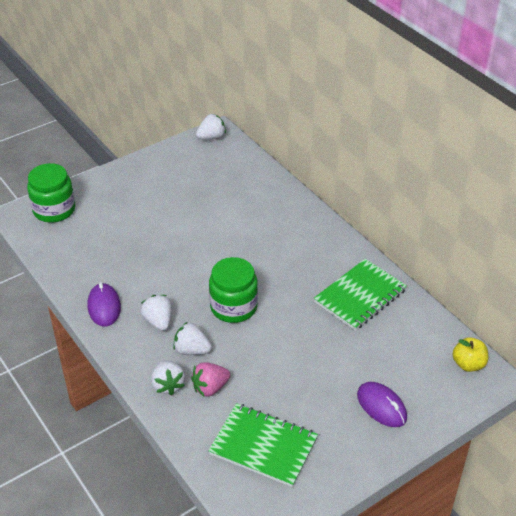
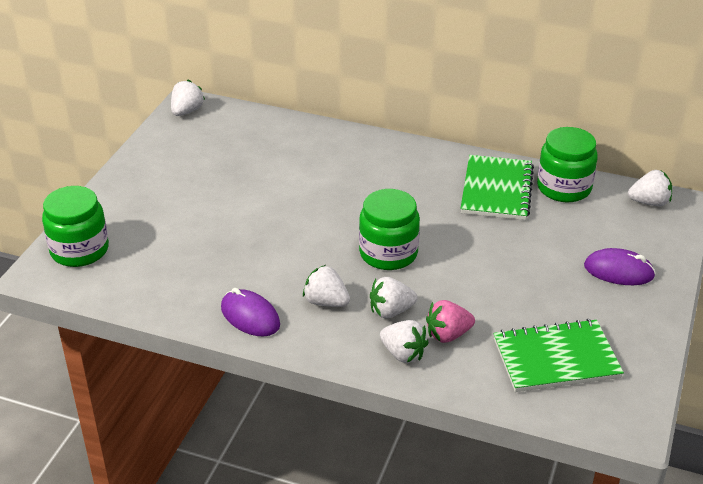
camera: 35 degrees left, 5 degrees down
pink strawberry [191,362,231,396] -> pink strawberry turned 45 degrees clockwise [426,300,475,343]
yellow apple [453,337,488,372] -> white strawberry [628,170,672,206]
none -> green jar [537,127,598,202]

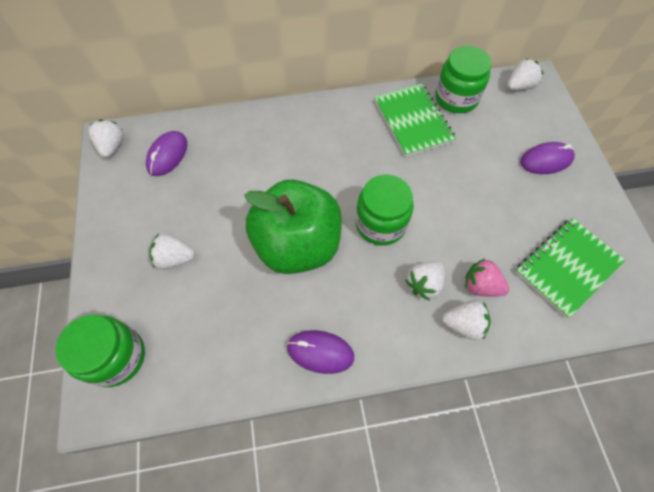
camera: 30 degrees left, 25 degrees up
white strawberry [303,265,350,307] -> white strawberry moved to [149,233,195,270]
pink strawberry [426,300,475,343] -> pink strawberry turned 75 degrees clockwise [465,258,509,297]
none -> purple mouse [146,131,188,176]
none -> green apple [244,179,342,274]

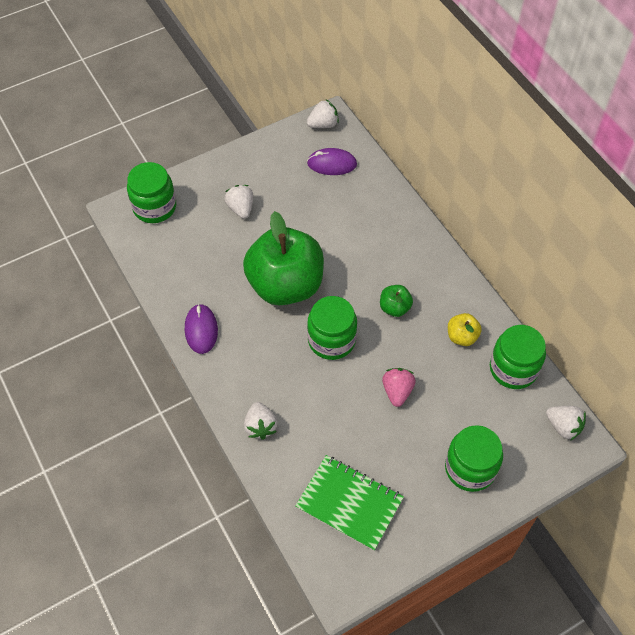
camera: 70 degrees right, 5 degrees down
green notebook [374,84,456,157] -> yellow apple [448,313,482,346]
white strawberry [405,262,445,301] -> none
pink strawberry [465,258,509,297] -> pink strawberry moved to [382,368,416,407]
purple mouse [520,142,575,174] -> green jar [445,425,503,492]
none -> green apple [380,285,413,317]

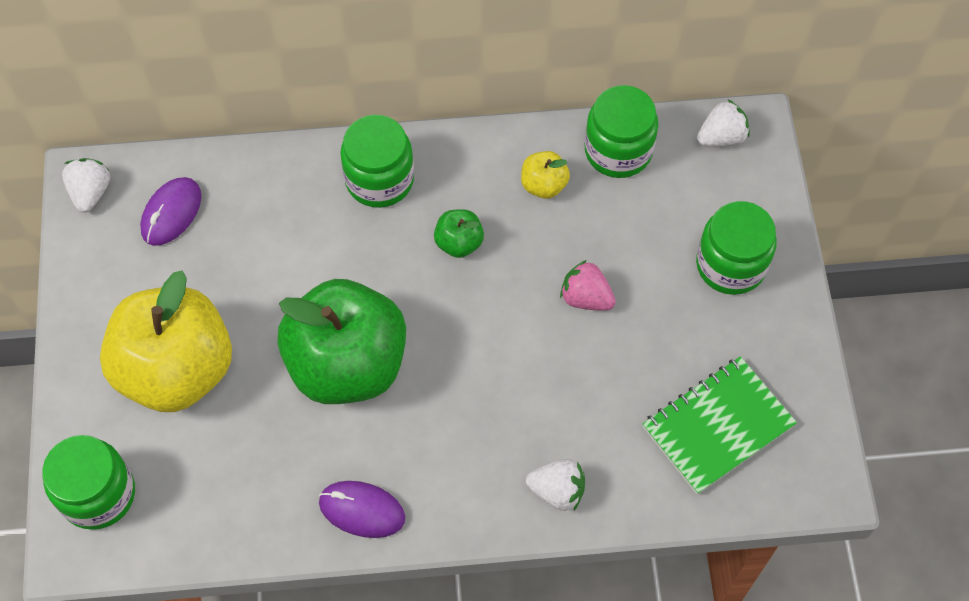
camera: 65 degrees left, 5 degrees up
white strawberry [224,185,253,219] -> yellow apple [100,271,232,412]
green jar [307,296,357,360] -> green jar moved to [340,115,414,208]

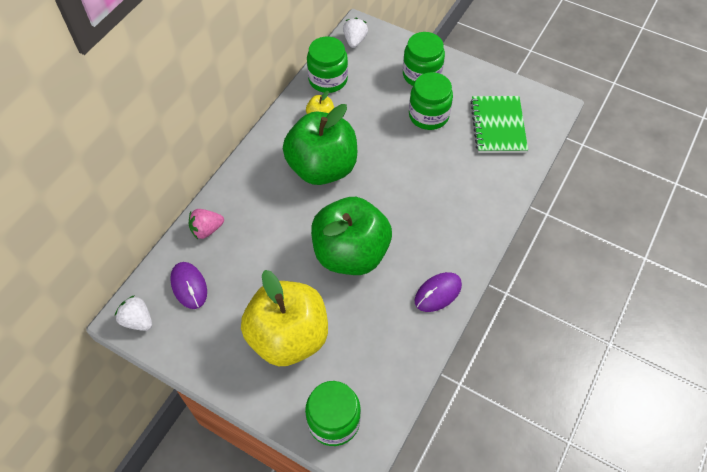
camera: 55 degrees left, 5 degrees down
green jar [340,115,414,208] -> green jar moved to [409,72,453,130]
green apple [434,209,484,258] -> green apple [283,104,357,185], size x2.43
white strawberry [526,459,585,511] -> none
pink strawberry [560,260,616,311] -> pink strawberry moved to [189,209,224,239]

